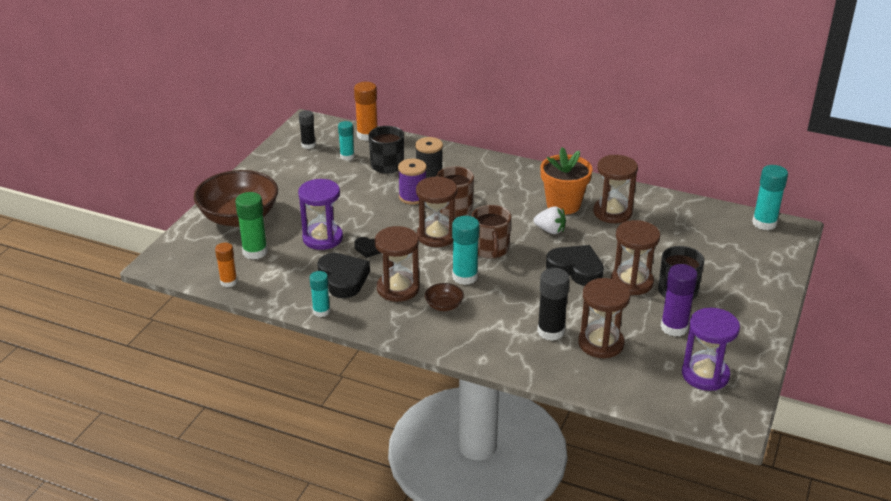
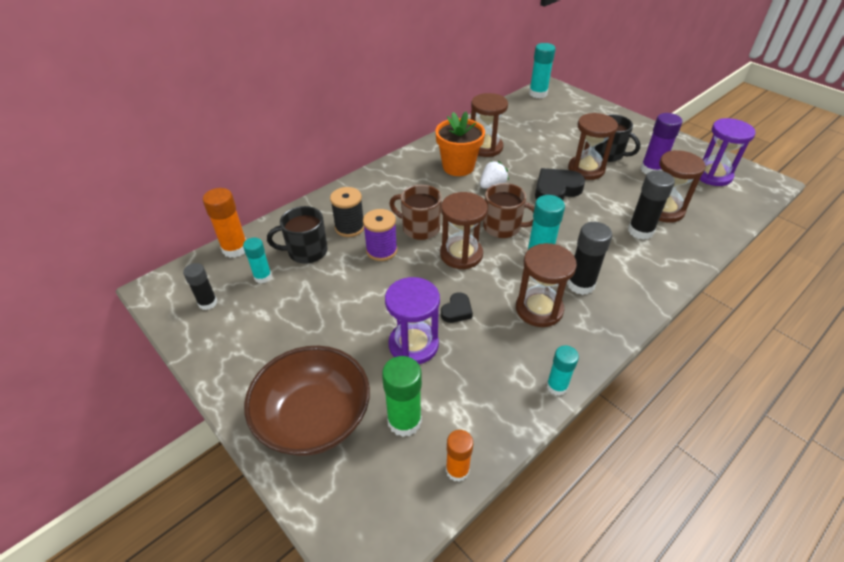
camera: 65 degrees left, 10 degrees up
black heart [317,253,370,298] -> none
brown bowl [425,283,464,311] -> black glue stick [567,222,612,295]

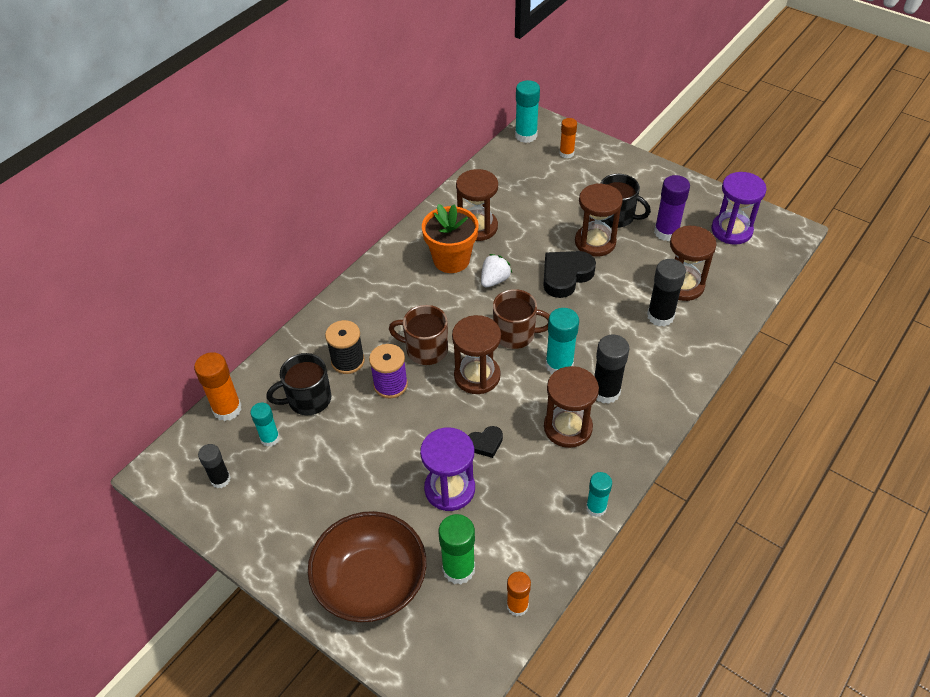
camera: 10 degrees left, 5 degrees up
black heart [441,292,473,323] -> black heart turned 45 degrees clockwise [468,426,503,458]
none -> orange glue stick [559,118,577,159]

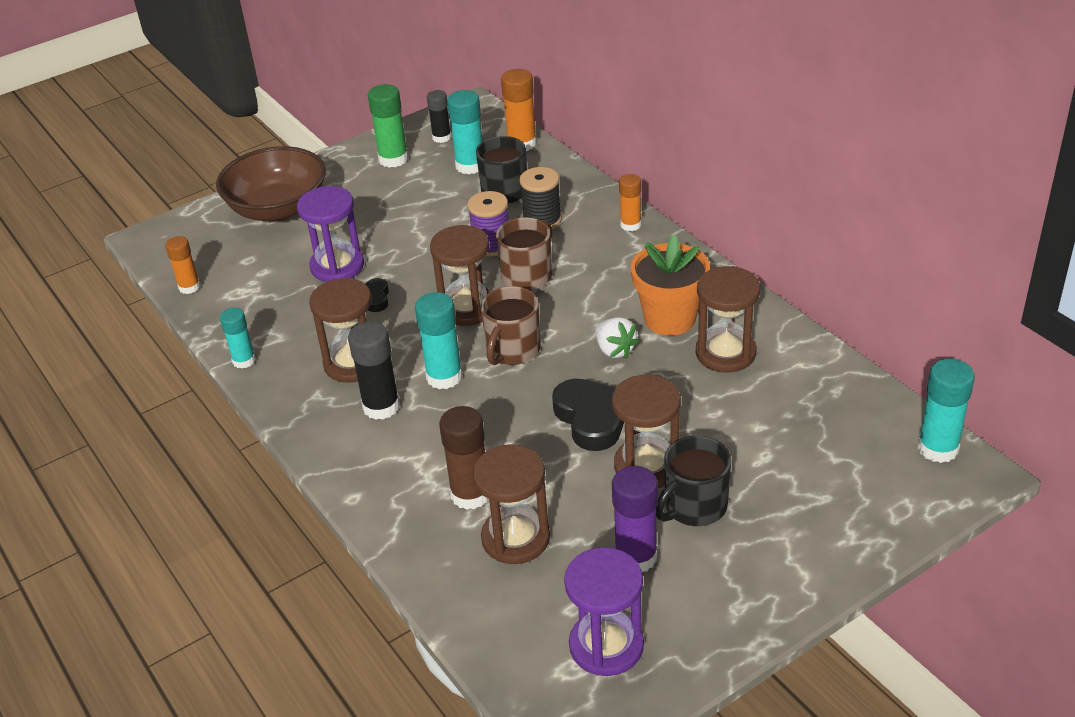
camera: 110 degrees right, 10 degrees down
turquoise glue stick [250,403,280,447] -> turquoise glue stick [447,90,483,174], size x1.54
green glue stick [438,514,475,585] -> green glue stick moved to [368,84,408,168]
orange glue stick [559,118,577,159] -> orange glue stick moved to [619,174,641,231]
black glue stick [647,259,686,327] -> brown glue stick [439,406,488,510]

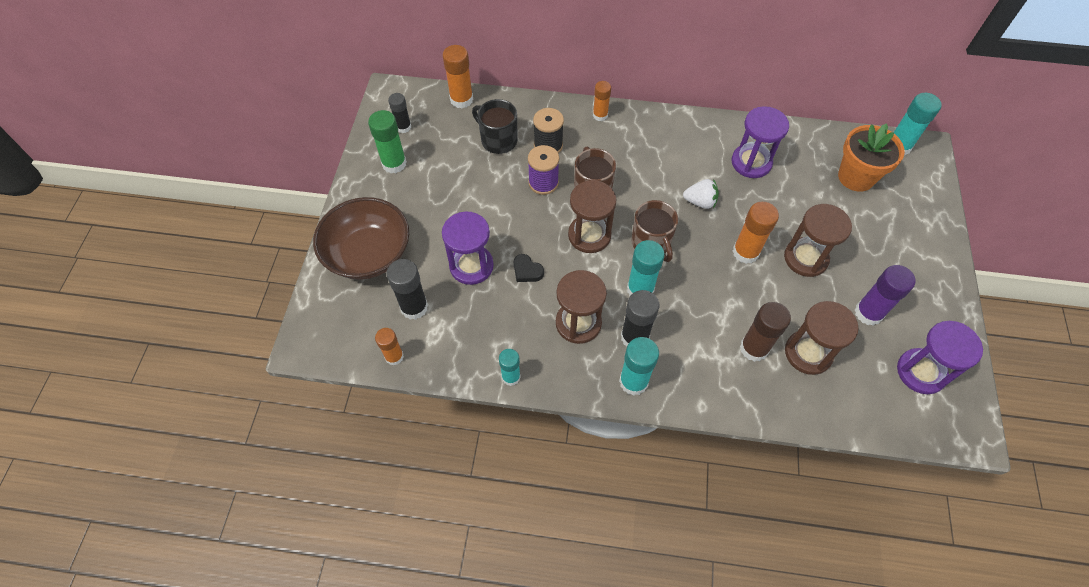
camera: 50 degrees left, 20 degrees up
turquoise glue stick [447,90,483,174] -> turquoise glue stick moved to [619,337,659,396]
black heart [552,378,624,451] -> orange glue stick [733,202,779,264]
orange flower pot [631,234,710,335] -> orange flower pot moved to [838,123,905,192]
black mug [656,436,731,526] -> none
brown hourglass [696,266,760,373] -> purple hourglass [732,106,789,178]
none -> black glue stick [387,259,428,320]

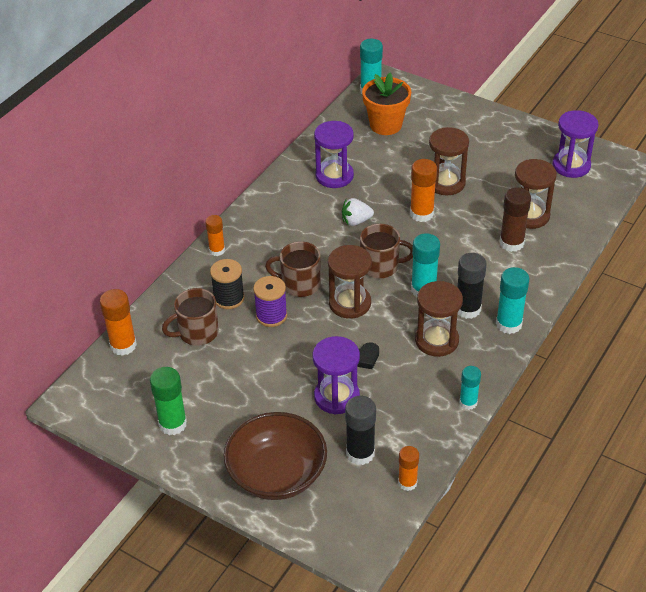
camera: 65 degrees left, 15 degrees down
black glue stick [388,93,411,133] -> none
black mug [472,99,518,154] -> brown mug [162,288,219,346]
white strawberry [683,179,719,209] -> white strawberry turned 135 degrees counterclockwise [342,198,374,226]
purple glue stick [855,265,915,326] -> none

